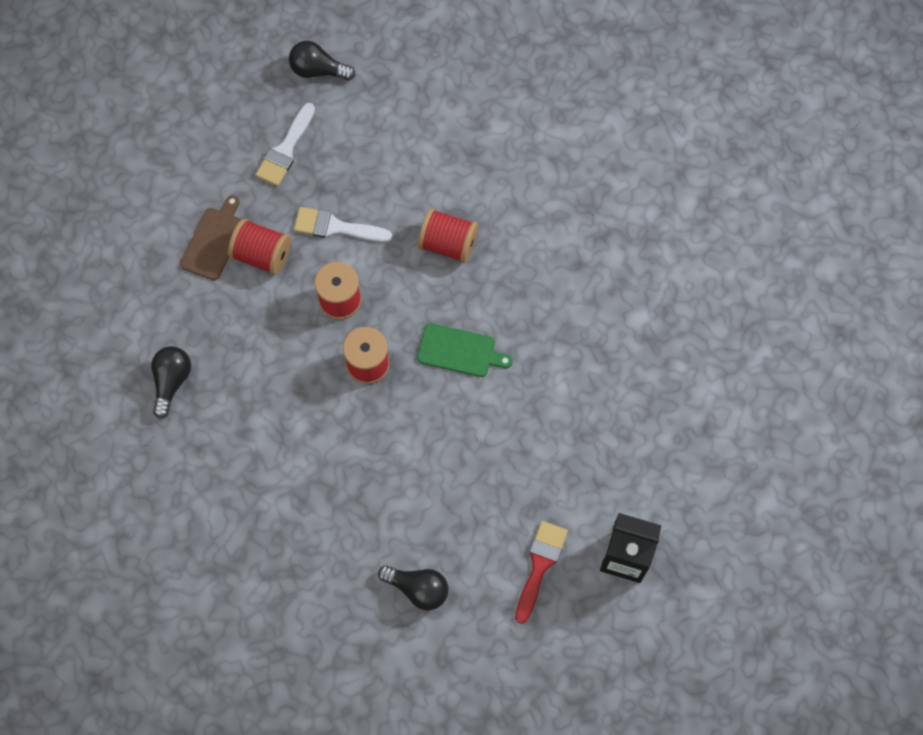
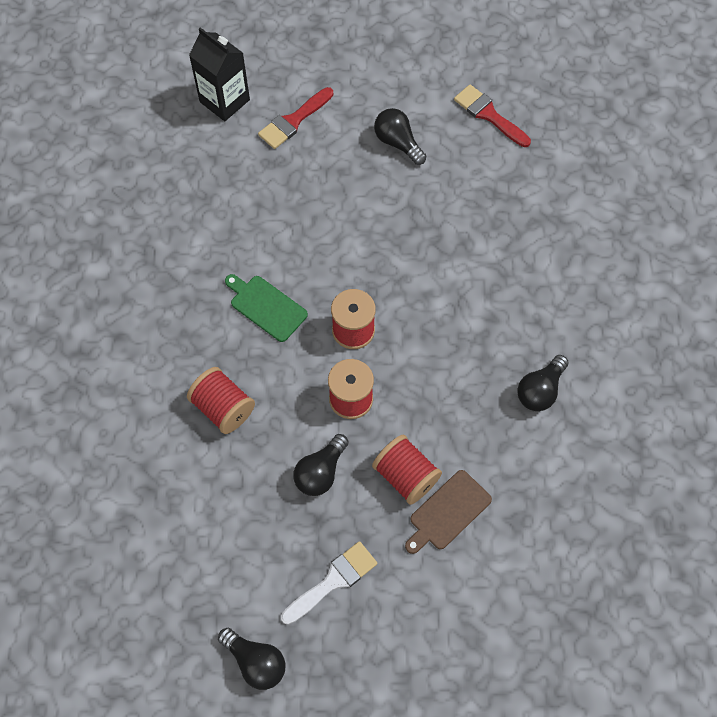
camera: 155 degrees left, 5 degrees down
white brush [294,207,392,242] -> black light bulb [294,434,349,496]
none -> red brush [454,85,531,147]

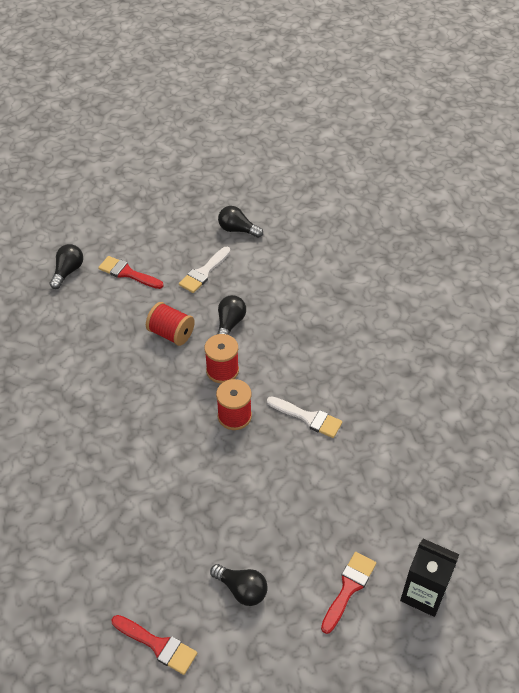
camera: 165 degrees right, 15 degrees down
red spool [187,367,255,434] -> none
green cutting board [225,274,308,342] -> white brush [267,396,343,438]
brown cutting board [405,470,492,554] -> none
black light bulb [517,355,569,411] -> black light bulb moved to [50,244,83,289]
none -> red brush [98,256,164,289]

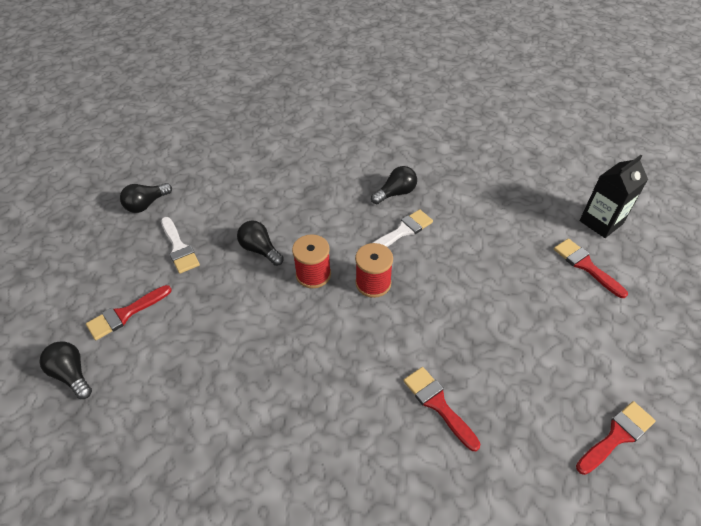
camera: 65 degrees left, 0 degrees up
red spool [146,302,195,346] -> none
black light bulb [210,564,268,606] -> black light bulb moved to [371,166,417,204]
none -> red brush [403,367,480,451]

